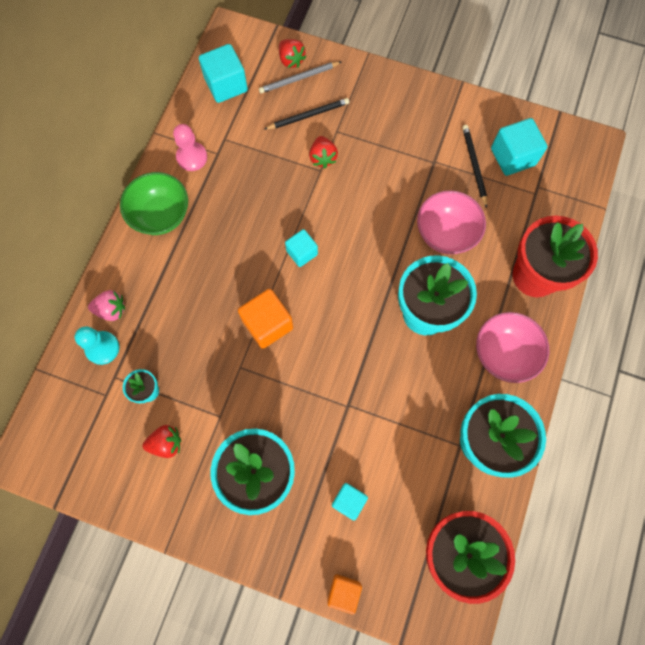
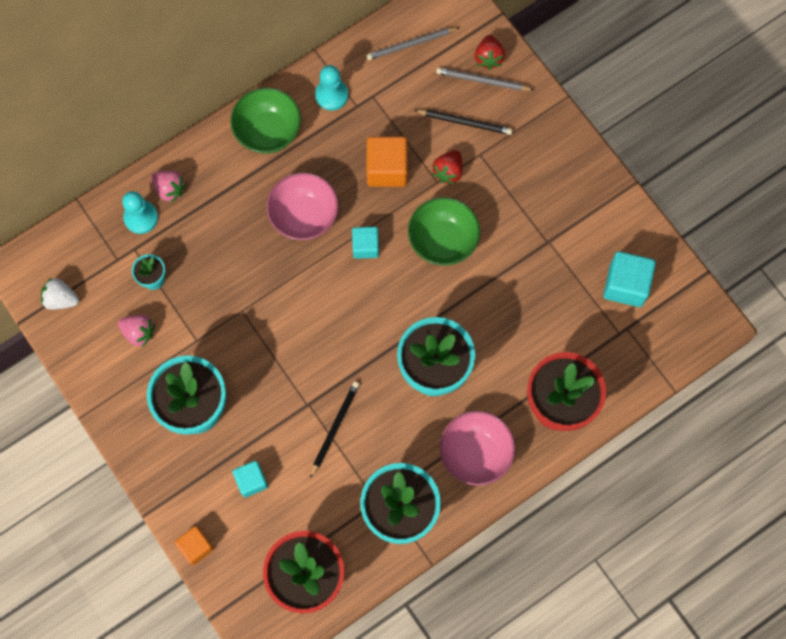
camera: 35 degrees right, 0 degrees up
red strawberry [142,425,181,458] -> pink strawberry [118,314,155,346]
pink pawn [173,124,207,171] -> turquoise pawn [315,65,348,111]
turquoise cube [199,44,248,103] -> grey pencil [366,27,460,60]
orange cube [238,289,293,349] -> orange cube moved to [367,136,407,187]
pink bowl [417,190,486,254] -> pink bowl moved to [267,173,339,240]
black pencil [462,125,487,208] -> black pencil moved to [310,381,360,478]
none -> white strawberry [41,278,79,310]
none -> green bowl [408,197,480,266]

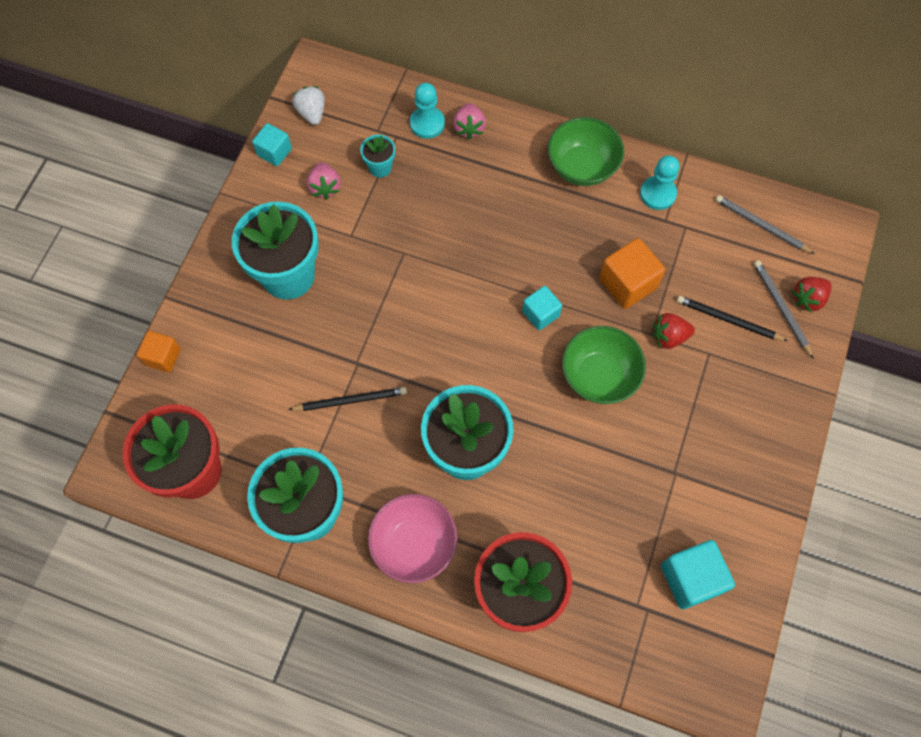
camera: 55 degrees right, 5 degrees down
turquoise cube [232,461,268,498] -> turquoise cube moved to [252,123,292,166]
pink bowl [267,173,339,240] -> none
black pencil [414,110,513,135] -> black pencil turned 135 degrees clockwise [677,296,788,341]

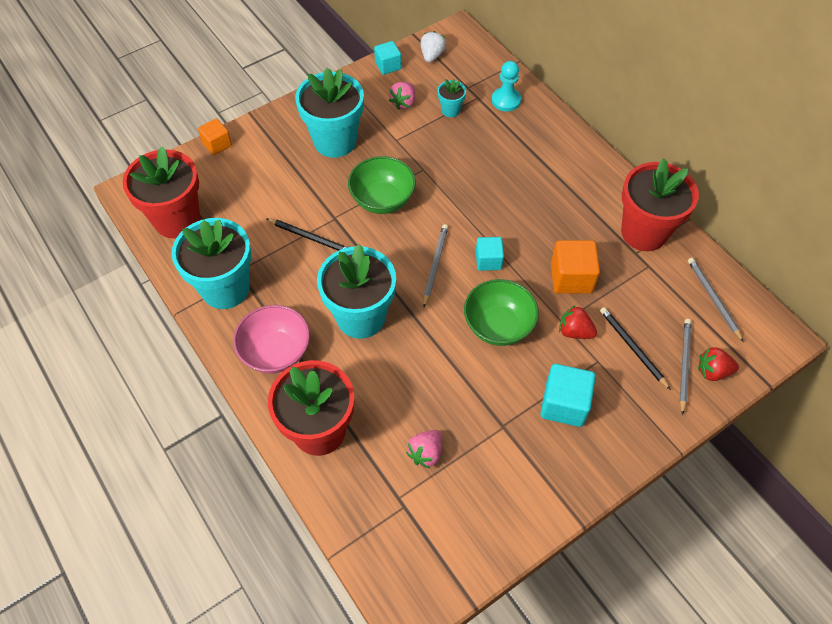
camera: 35 degrees right, 10 degrees down
pink strawberry [453,103,486,140] -> pink strawberry moved to [406,430,442,468]
green bowl [548,117,624,186] -> green bowl moved to [348,156,416,214]
turquoise pawn [640,155,680,210] -> red flower pot [621,159,699,251]
turquoise cube [661,540,735,609] -> turquoise cube moved to [540,364,596,427]
none -> grey pencil [423,224,448,307]

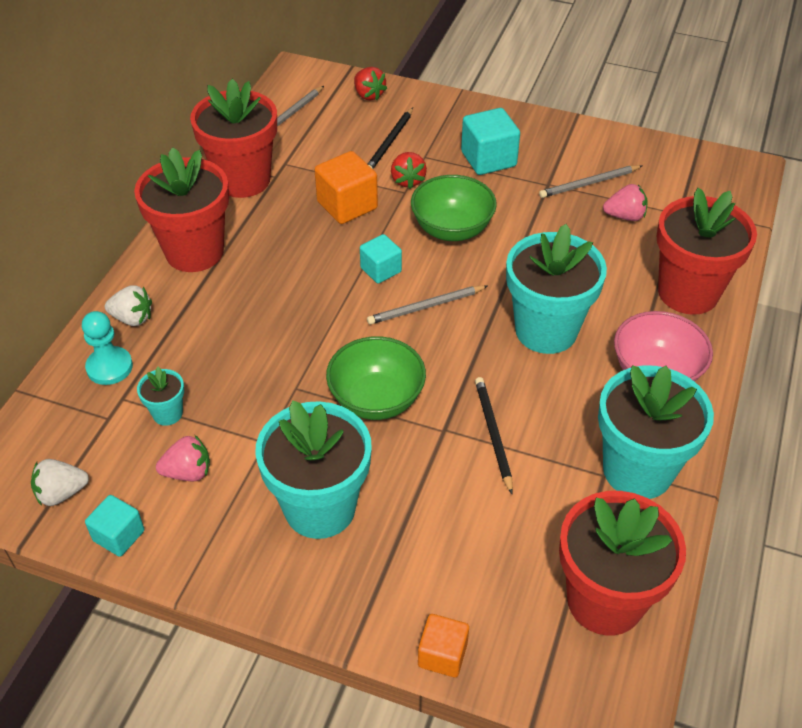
camera: 125 degrees left, 10 degrees down
grey pencil [679,319,691,415] -> grey pencil moved to [539,165,642,198]
none -> white strawberry [105,285,152,326]
none -> red flower pot [134,147,229,272]

